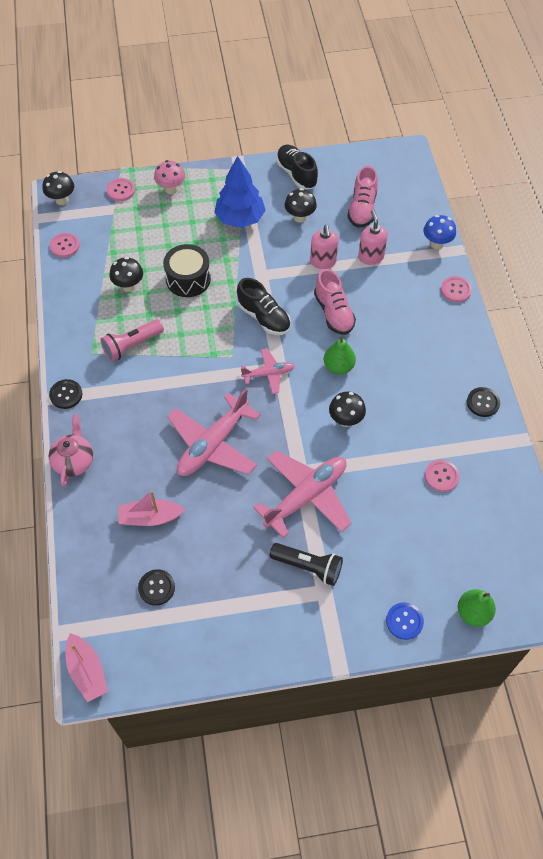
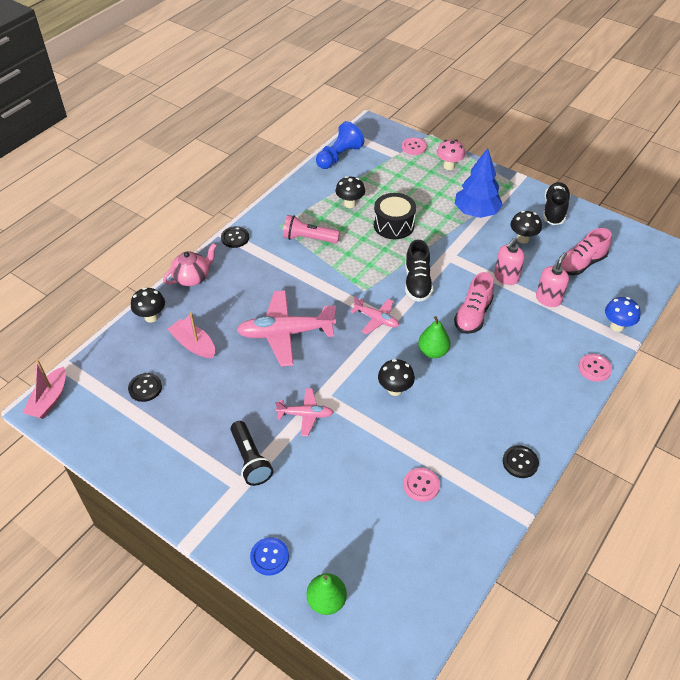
camera: 45 degrees right, 10 degrees down
black mushroom [43,171,74,205] -> black mushroom moved to [131,287,165,323]
pink button [50,233,80,258] -> blue pawn [316,121,364,169]
pink plane [253,450,352,538] -> pink plane [275,388,334,436], size x0.54

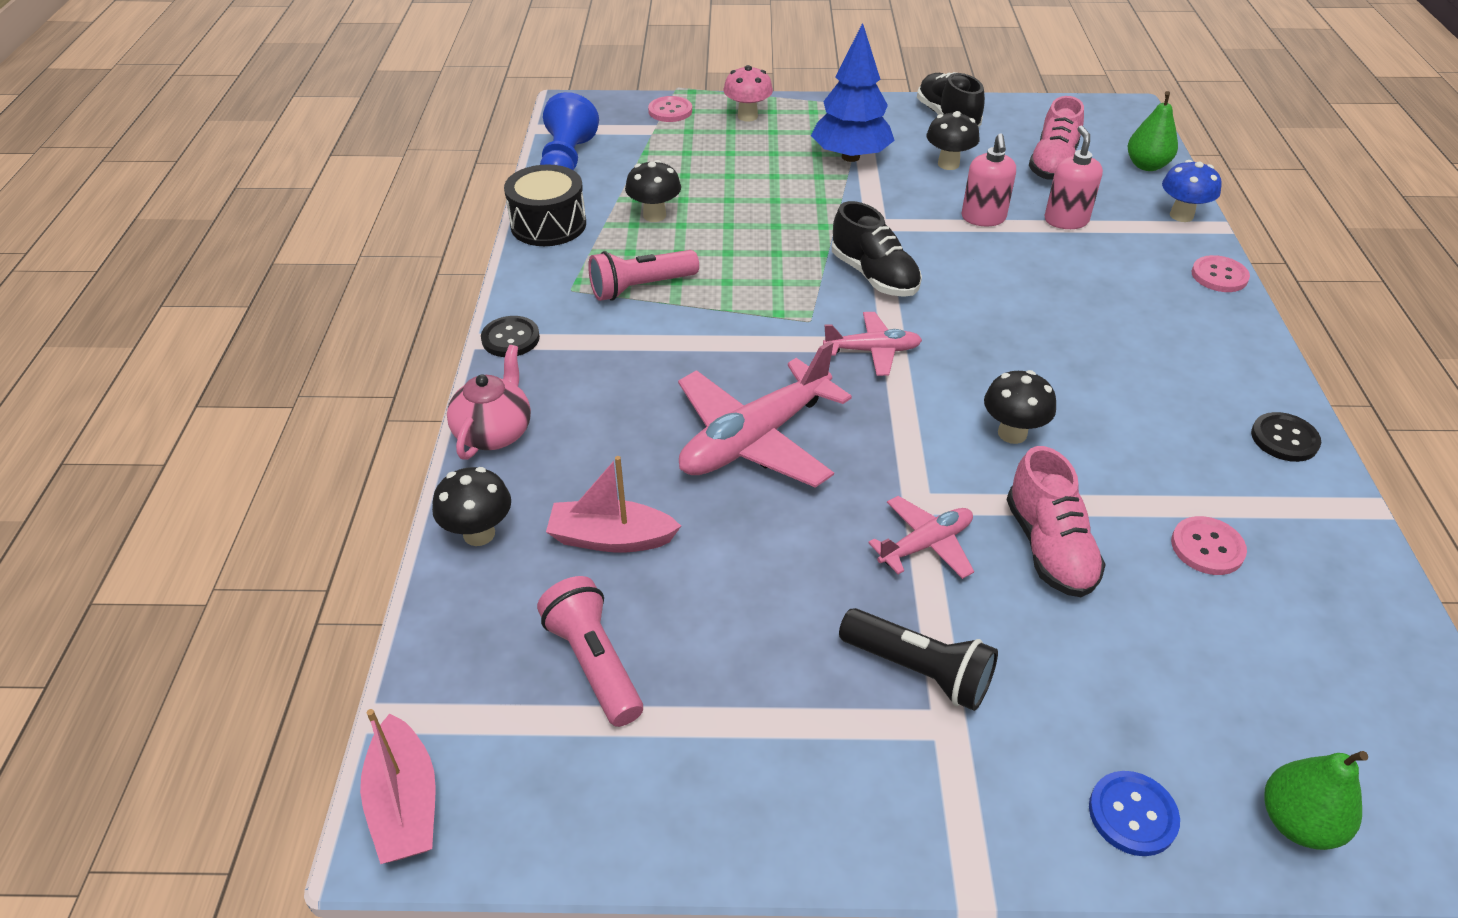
camera: 35 degrees left, 5 degrees down
black button [128,373,162,402] -> pink flashlight [537,576,643,727]
black drum [374,193,416,239] -> black drum moved to [504,164,586,246]
green pear [418,316,451,358] -> green pear moved to [1128,91,1178,171]
pink shoe [454,272,494,334] -> pink shoe moved to [1007,446,1106,597]

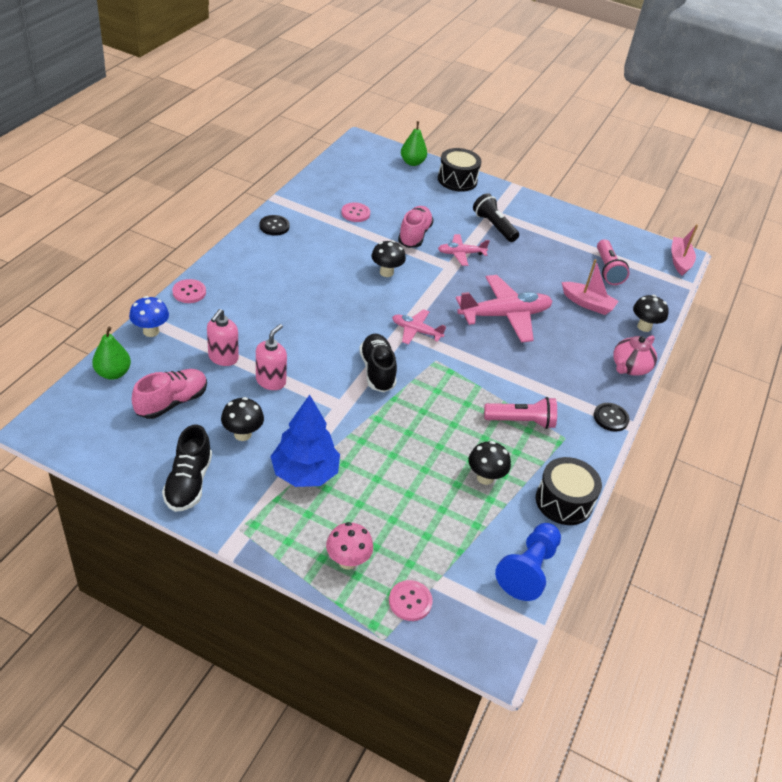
camera: 160 degrees left, 0 degrees up
blue button [1089,771,1180,856] -> black drum [438,148,482,192]

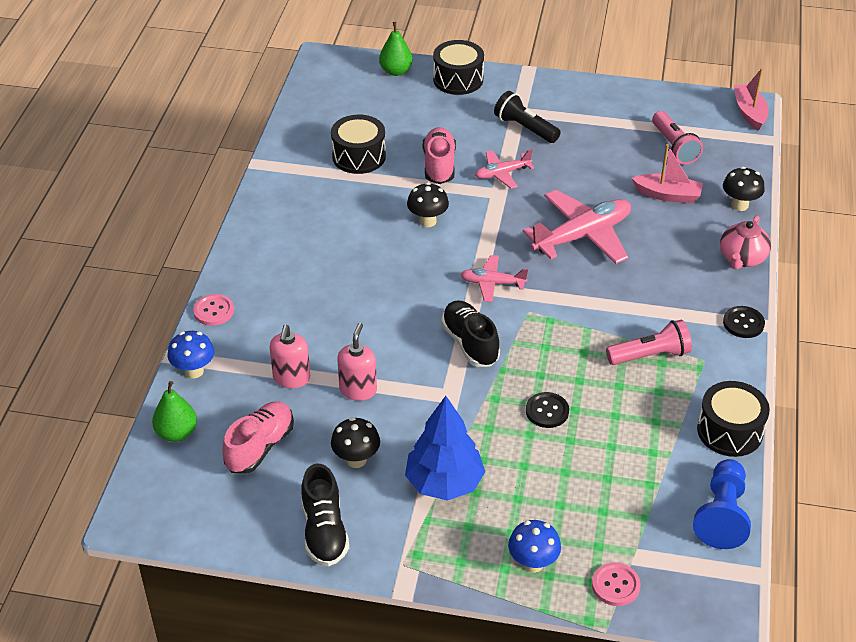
camera: 10 degrees left, 0 degrees up
black button [259,215,290,236] -> black button moved to [526,392,569,428]
pink mushroom [326,522,373,570] -> blue mushroom [508,520,561,573]
pink button [341,202,370,222] -> black drum [331,115,386,174]
black mushroom [469,441,511,485] -> none

